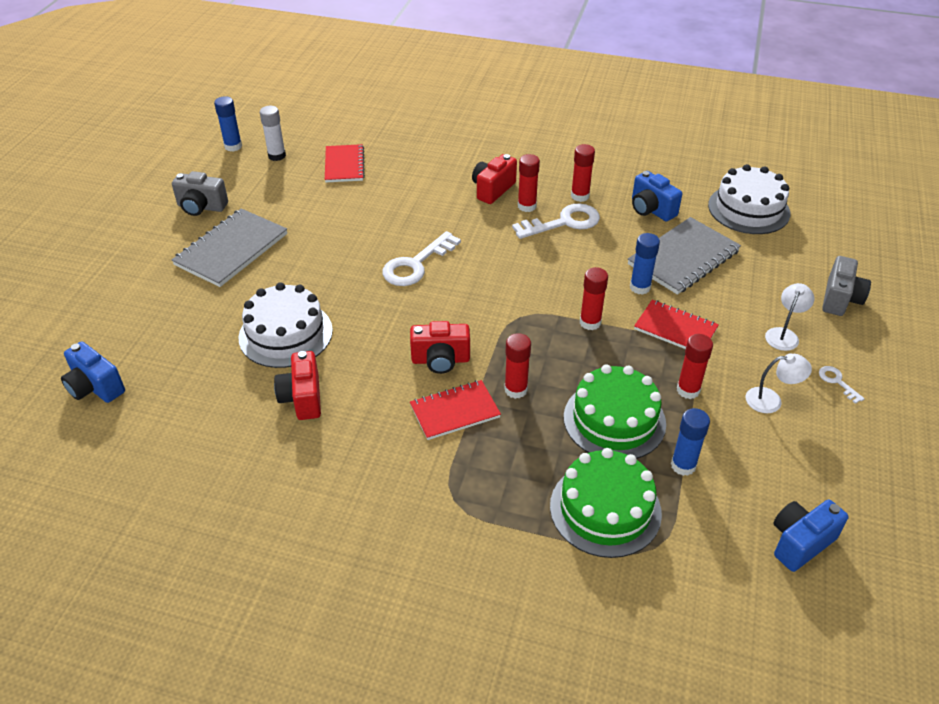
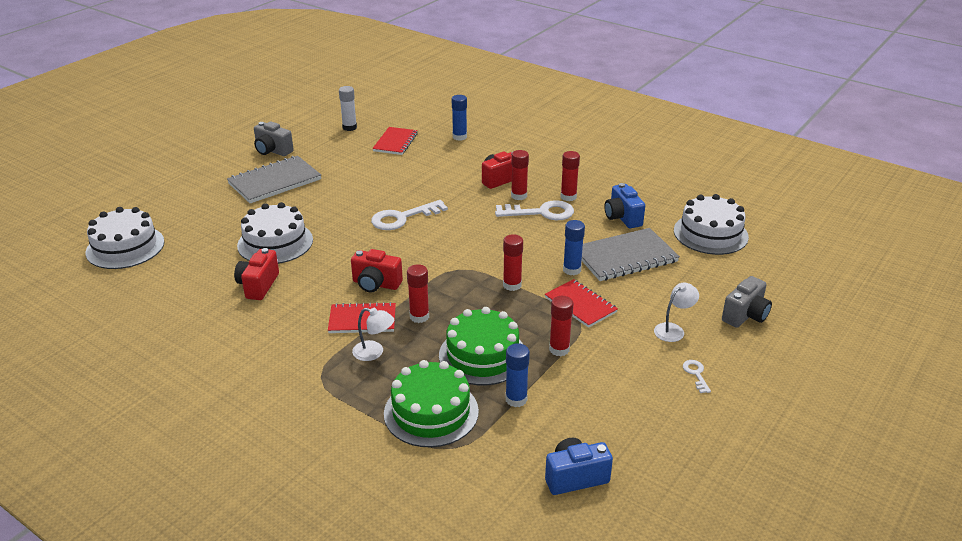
camera: 20 degrees right, 10 degrees down
blue camera [61,341,125,403] -> white cake [86,207,164,269]
blue glue stick [214,96,242,152] -> blue glue stick moved to [452,95,467,141]
white lamp [745,353,812,413] -> white lamp moved to [352,308,394,361]

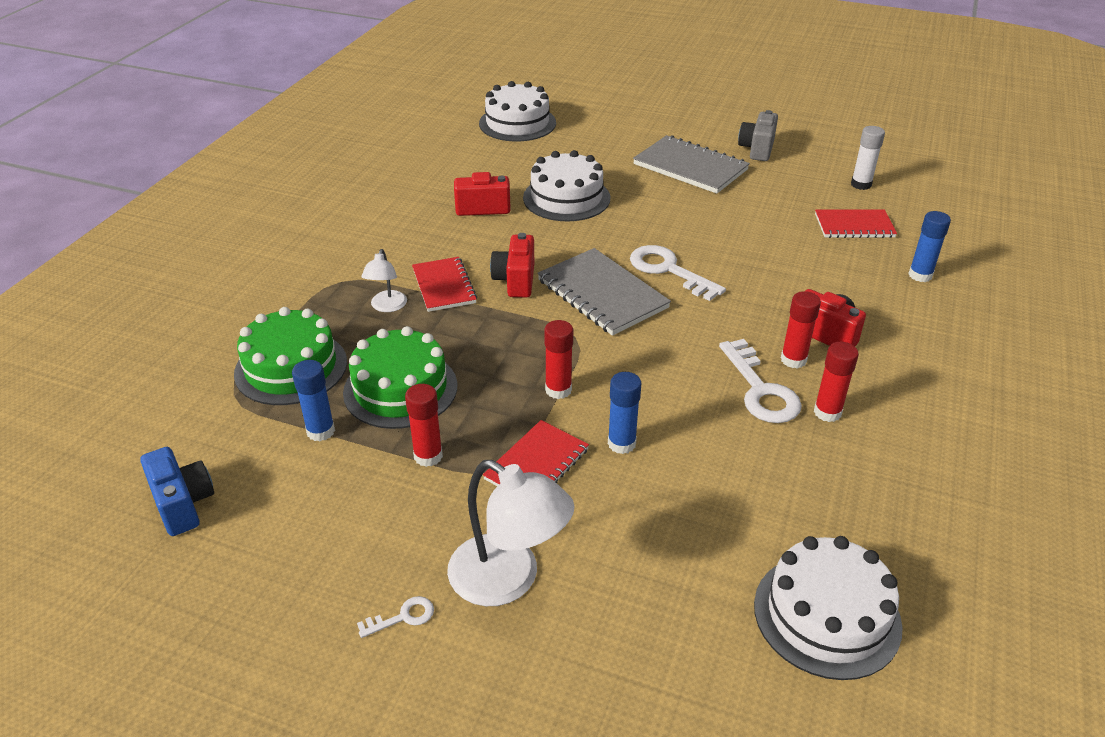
camera: 75 degrees right, 5 degrees up
red glue stick [407,264,429,323] -> none
grey notebook [582,228,680,281] -> grey notebook moved to [537,248,671,336]
blue camera [604,183,645,228] -> none
white lamp [654,283,699,342] -> white lamp [447,460,575,606], size x1.84
grey camera [722,276,772,328] -> none

